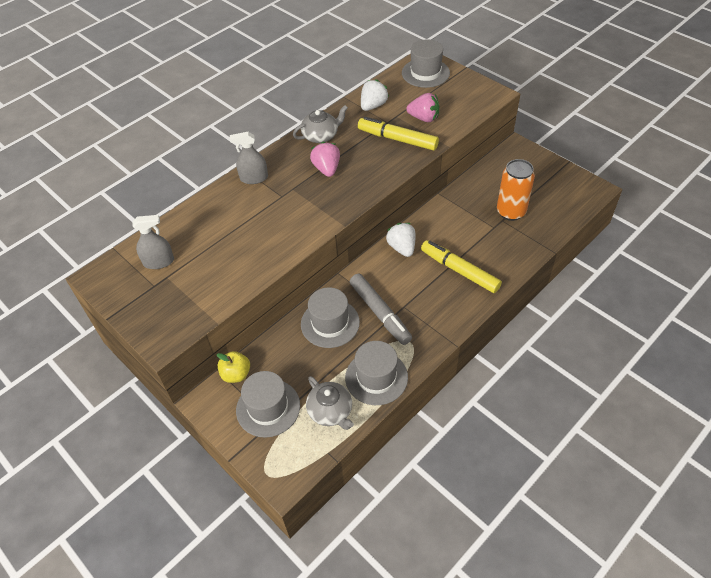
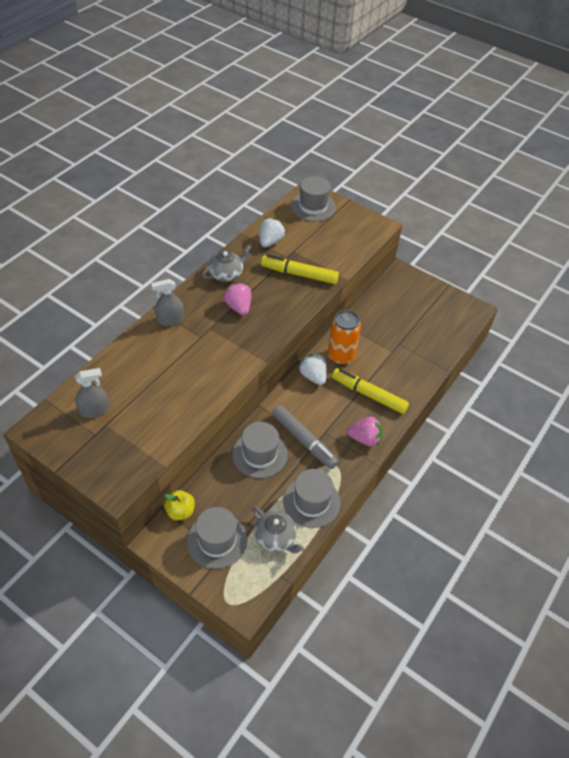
camera: 15 degrees left, 0 degrees up
pink strawberry [406,93,439,122] -> pink strawberry moved to [347,416,382,446]
orange can [497,159,535,221] -> orange can moved to [328,310,361,365]

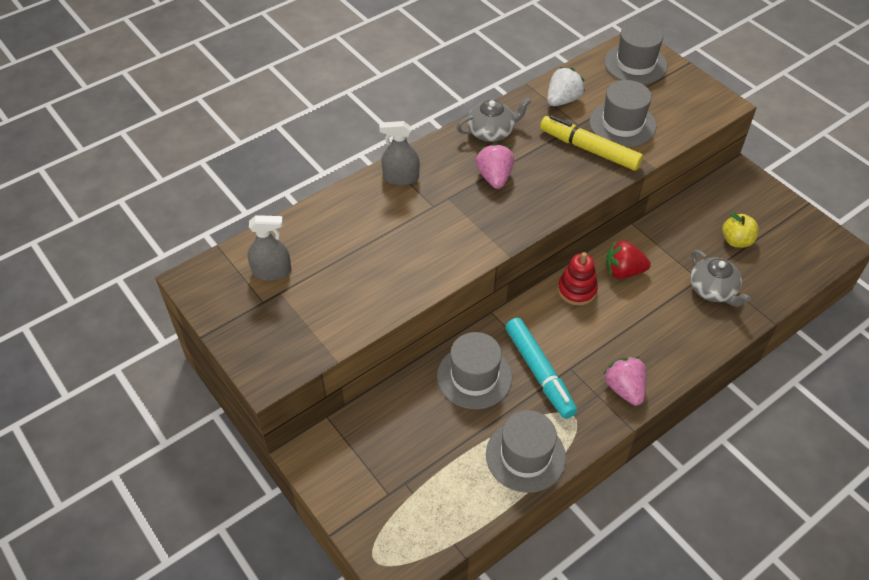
camera: 20 degrees right, 0 degrees up
yellow apple [164,490,195,520] -> yellow apple moved to [722,212,759,248]
grey hat [187,507,247,569] -> grey hat moved to [589,80,656,147]
grey teapot [252,507,304,554] -> grey teapot moved to [690,250,751,307]
grey marker [272,405,339,469] -> turquoise marker [505,318,577,419]
white strawberry [298,353,327,385] -> red stacking toy [558,252,598,306]
orange can [328,310,361,365] -> red strawberry [606,240,651,279]
yellow marker [332,368,409,414] -> none
pink strawberry [347,416,382,446] -> pink strawberry turned 135 degrees counterclockwise [604,356,647,405]

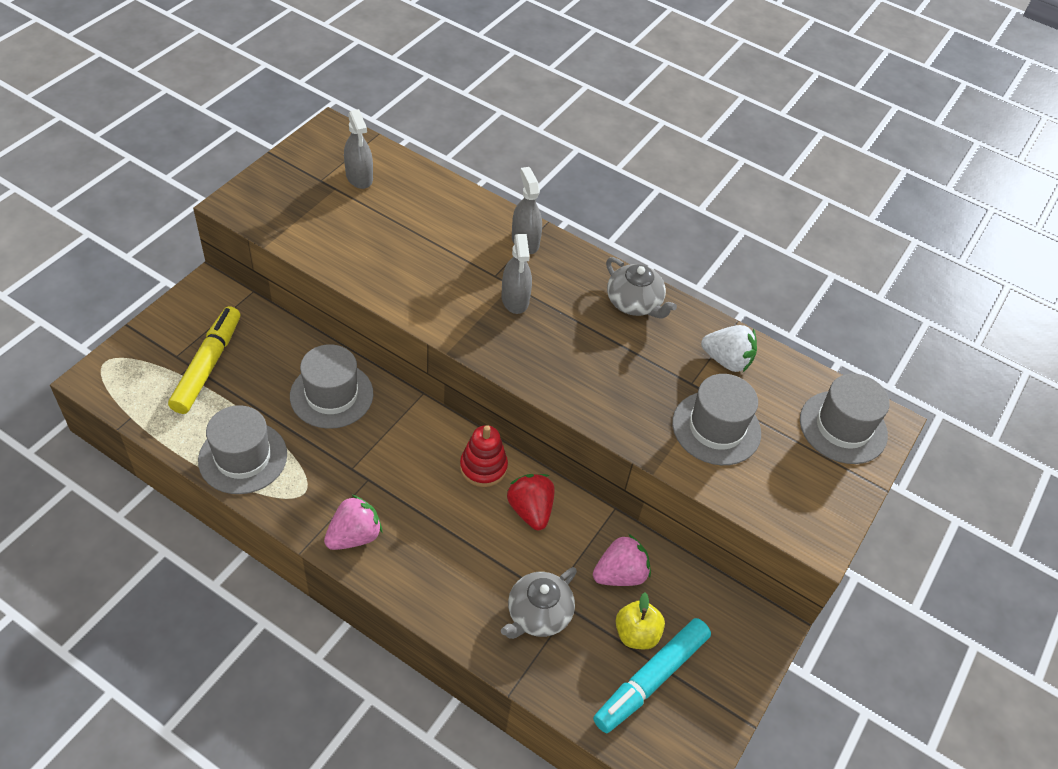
camera: 65 degrees right, 0 degrees up
pink strawberry [476,143,514,189] -> pink strawberry moved to [593,534,651,586]
turquoise marker [505,318,577,419] -> turquoise marker moved to [593,618,711,733]
yellow marker [540,115,643,171] -> yellow marker moved to [168,306,240,414]
none -> grey spray bottle [501,234,532,314]

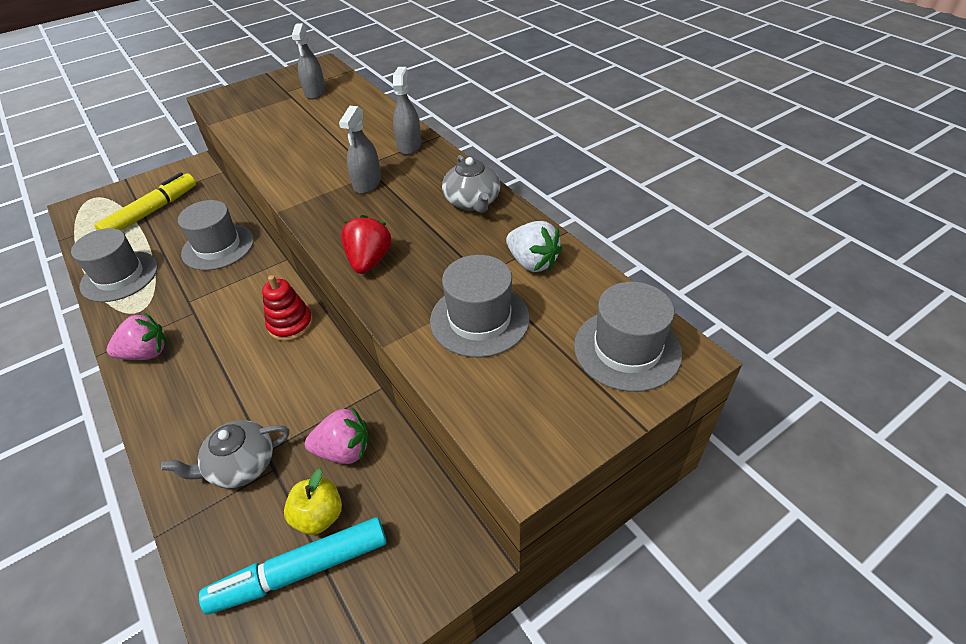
camera: 30 degrees right, 5 degrees down
red strawberry [507,474,555,530] -> red strawberry moved to [341,215,392,274]

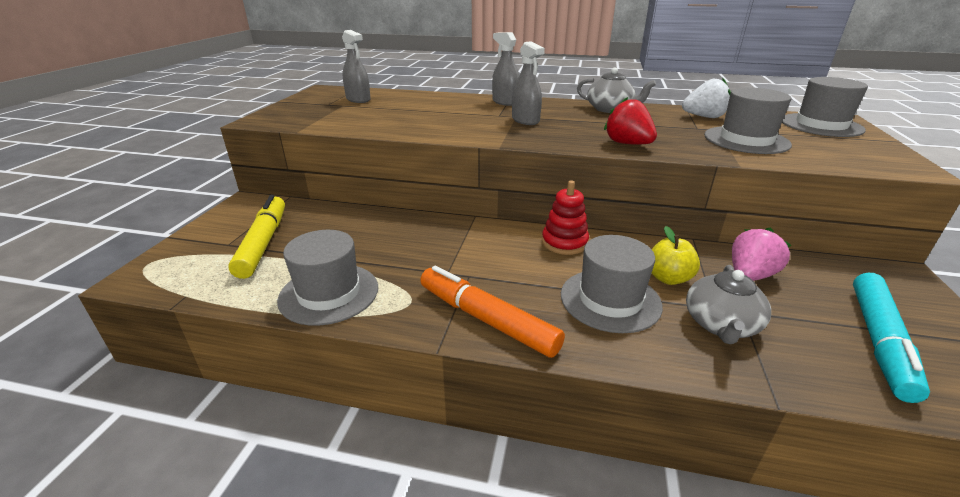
camera: 45 degrees left, 15 degrees down
pink strawberry [107,313,167,360] -> orange marker [420,266,565,358]
grey hat [178,200,254,270] -> grey hat moved to [561,235,663,333]
yellow apple [284,469,342,535] -> yellow apple moved to [652,226,700,285]

